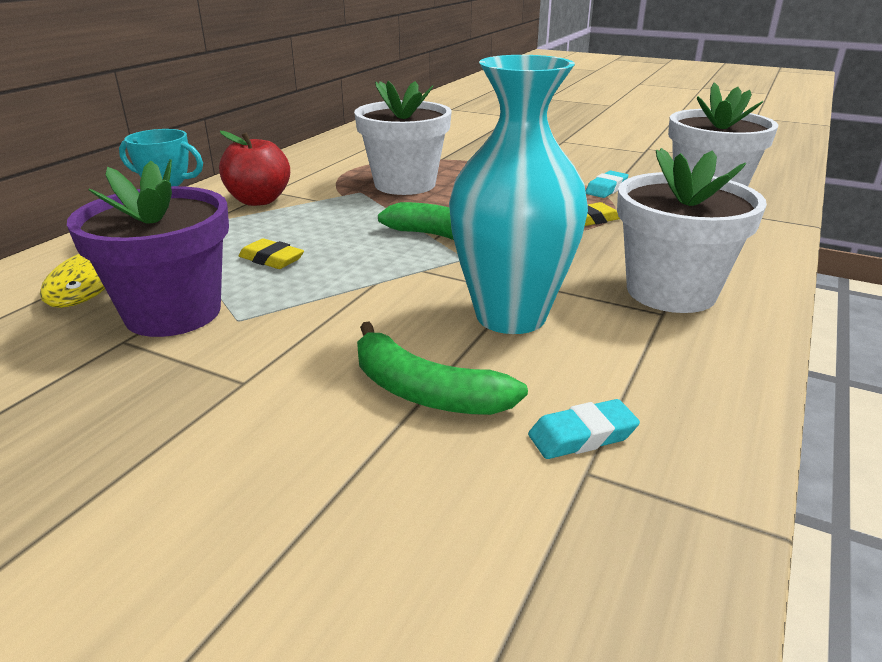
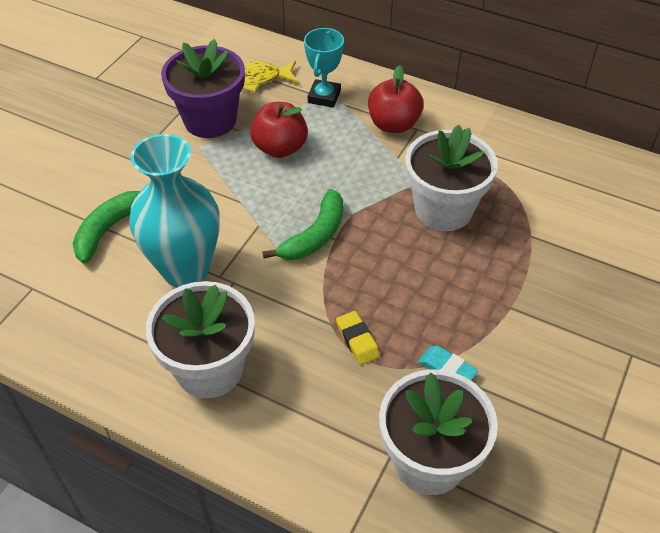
camera: 90 degrees right, 20 degrees up
yellow eraser [239,238,304,269] -> red apple [250,102,308,158]
turquoise eraser [528,399,640,459] -> none

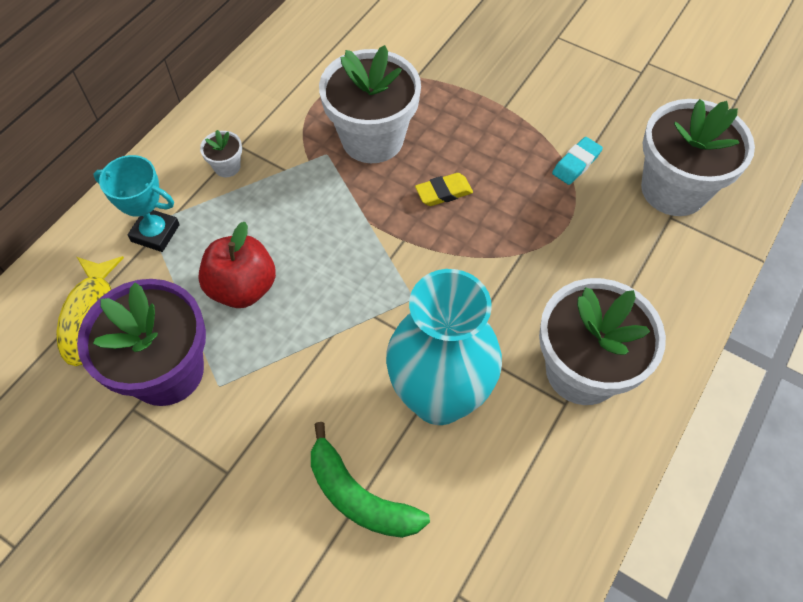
camera: 85 degrees left, 10 degrees up
green banana [263,189,343,260] -> none
yellow eraser [336,311,380,365] -> yellow eraser moved to [415,173,473,206]
red apple [368,65,424,133] -> white flower pot [200,130,242,177]

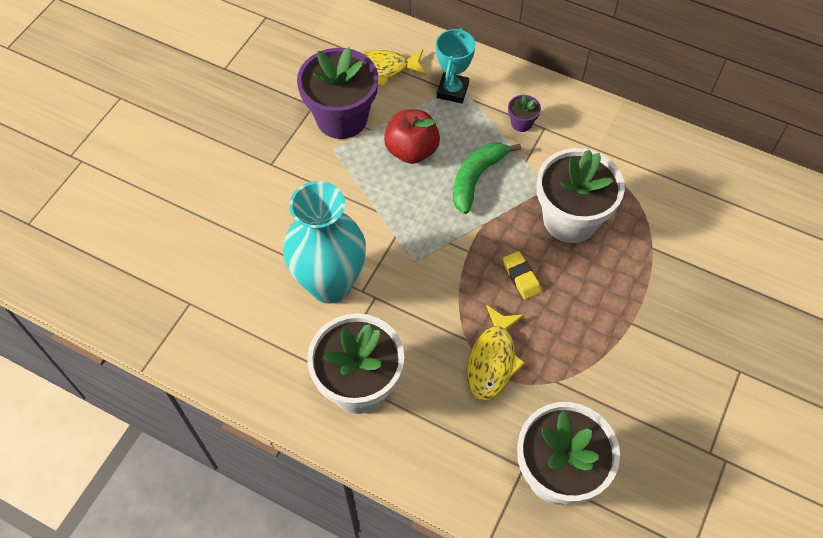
camera: 85 degrees right, 0 degrees up
white flower pot [200,130,242,177] -> purple flower pot [508,94,541,132]
green banana [311,422,430,538] -> green banana moved to [453,142,521,214]
turquoise eraser [552,137,603,185] -> none
none -> yellow fish [467,305,525,401]

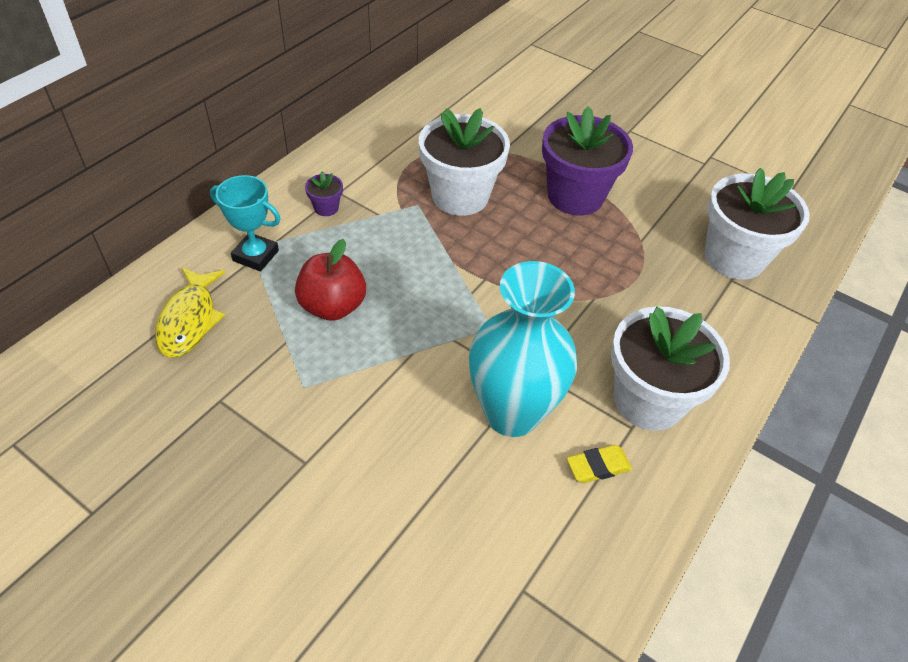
camera: 85 degrees left, 10 degrees down
purple flower pot [297,47,378,139] -> purple flower pot moved to [542,106,633,215]
green banana [453,142,521,214] -> none
yellow fish [467,305,525,401] -> none
yellow eraser [503,251,541,300] -> yellow eraser moved to [567,445,632,483]

